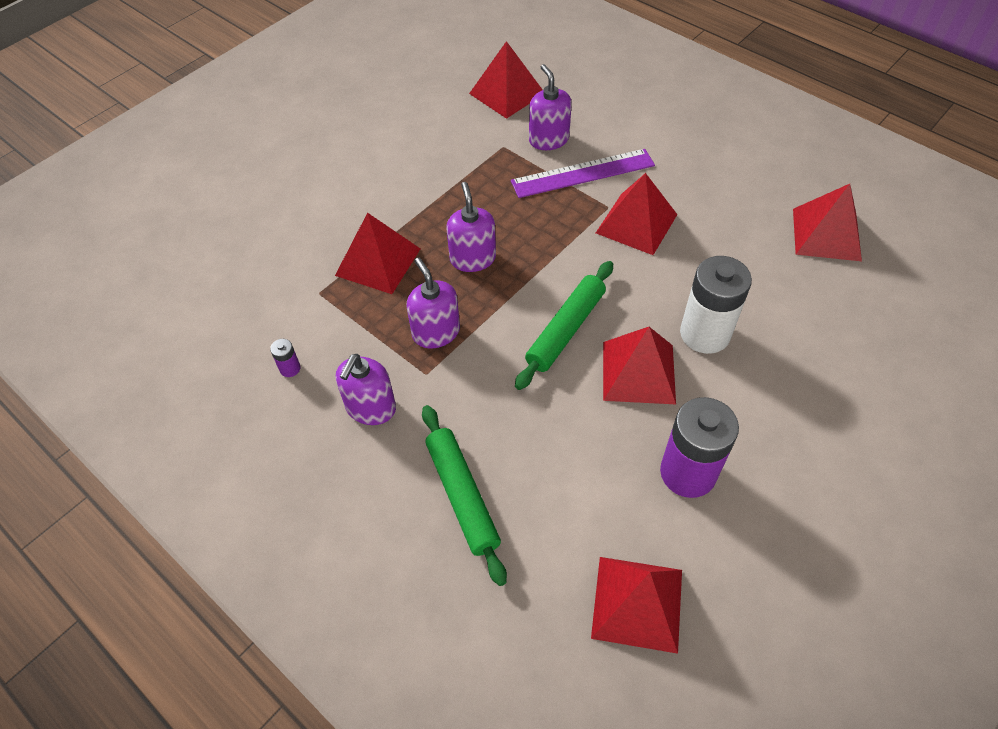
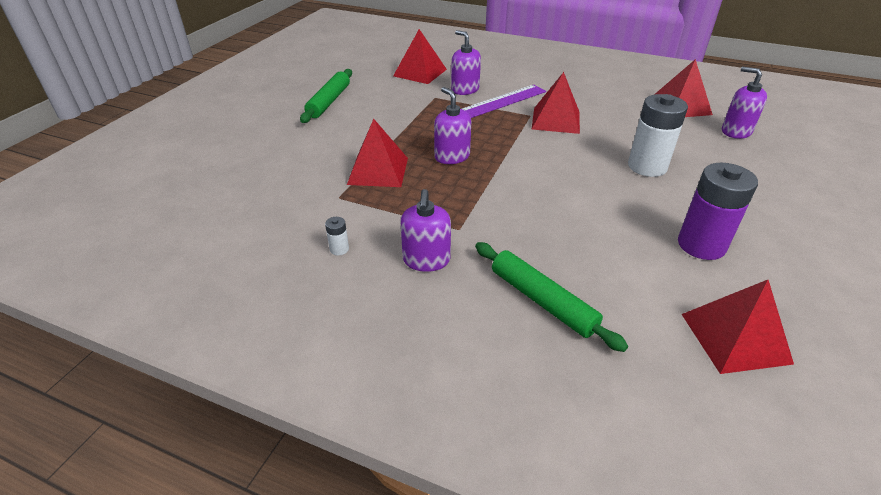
camera: 20 degrees left, 15 degrees down
purple battery [270,339,301,377] -> white battery [325,217,349,256]
purple soap dispenser [407,258,460,348] -> purple soap dispenser moved to [722,67,767,139]
green rolling pin [515,261,613,390] -> green rolling pin moved to [300,69,352,123]
red pyramid [603,327,676,404] -> none

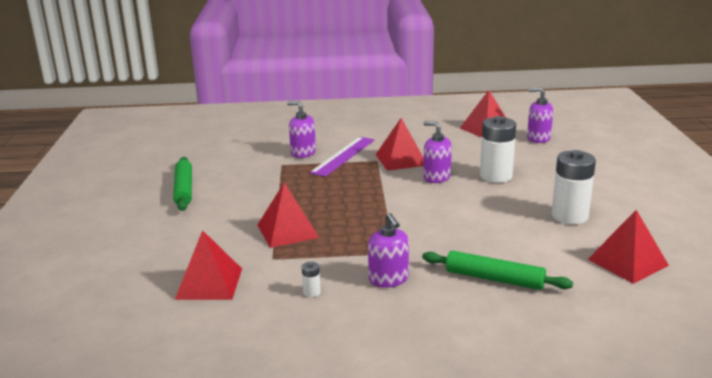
camera: 25 degrees left, 15 degrees down
red pyramid [393,29,447,84] -> red pyramid moved to [175,230,242,300]
purple soap dispenser [434,87,471,164] -> purple soap dispenser moved to [423,121,452,183]
purple battery [678,163,758,260] -> white battery [552,150,596,225]

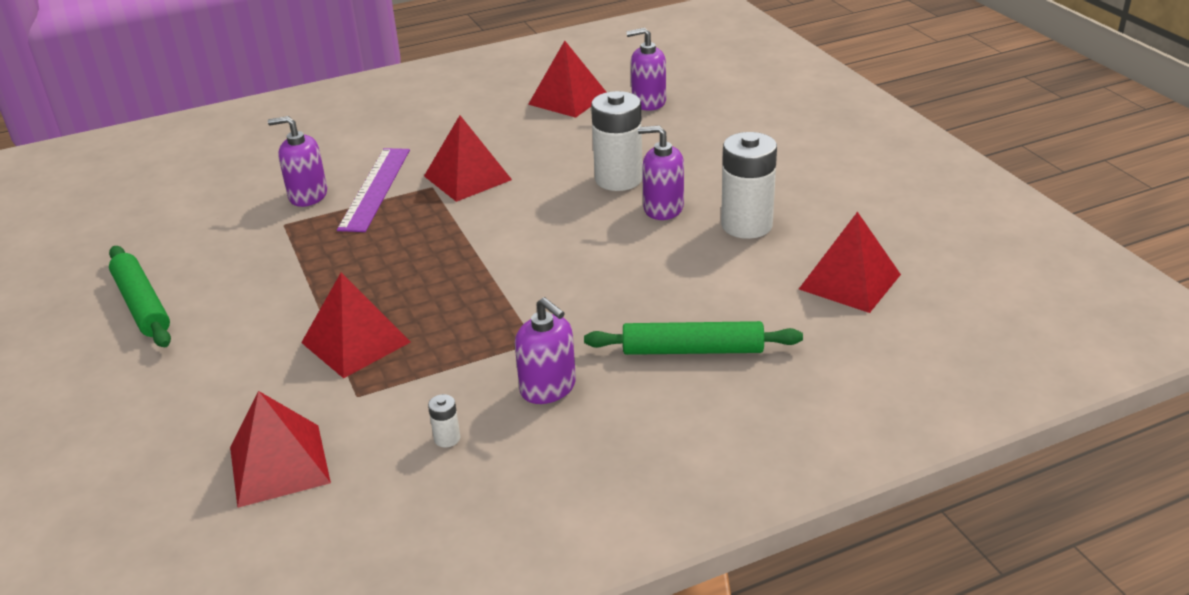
camera: 20 degrees left, 10 degrees up
purple soap dispenser [423,121,452,183] -> purple soap dispenser moved to [638,126,684,220]

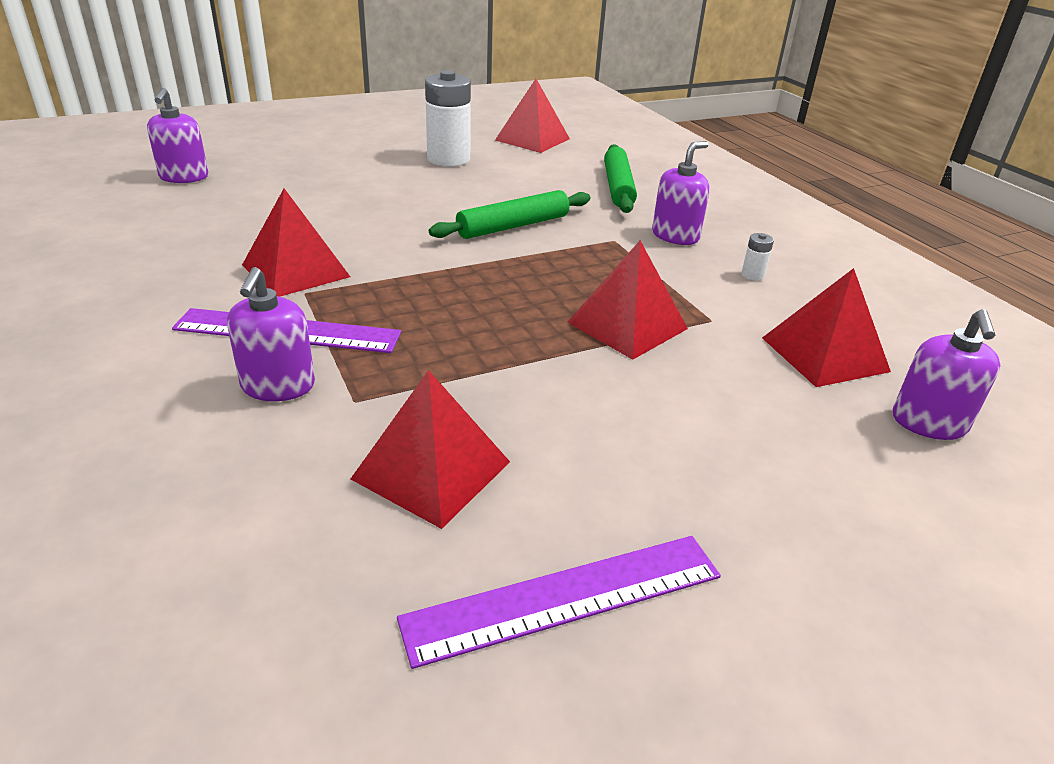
camera: 95 degrees left, 0 degrees up
green rolling pin [109,246,171,348] -> green rolling pin moved to [429,190,591,239]
red pyramid [528,41,607,118] -> red pyramid moved to [351,370,510,529]
white battery [591,91,643,191] -> none
purple soap dispenser [638,126,684,220] -> purple soap dispenser moved to [893,309,1001,440]
none -> purple ruler [397,536,721,669]

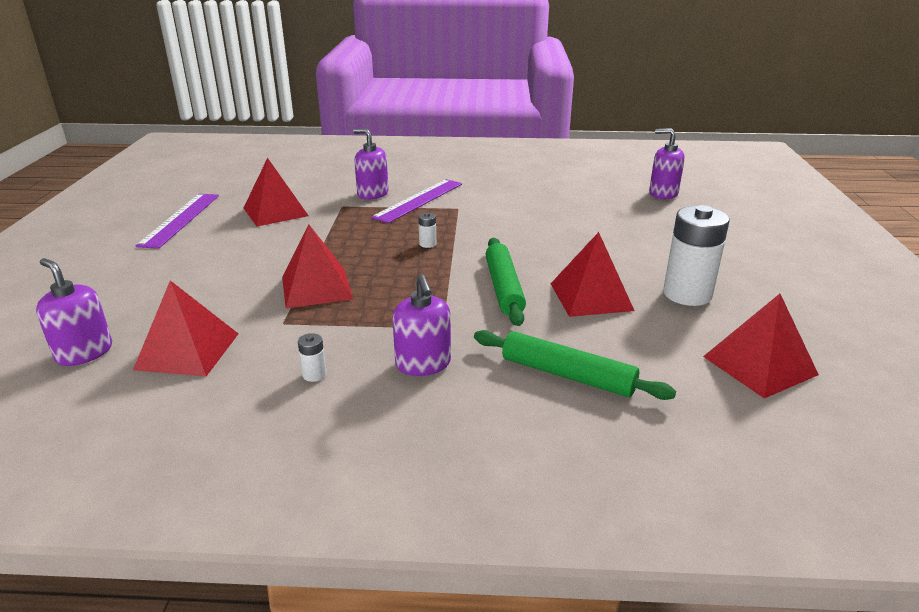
camera: 120 degrees right, 5 degrees down
red pyramid [242,189,350,297] -> red pyramid moved to [551,232,635,317]
none -> white battery [418,212,436,248]

